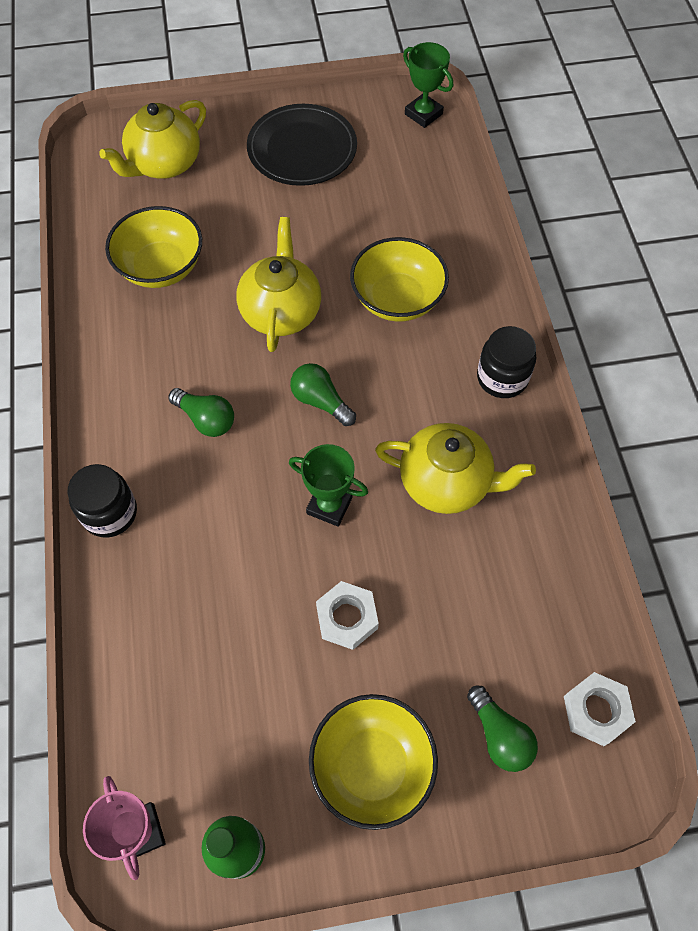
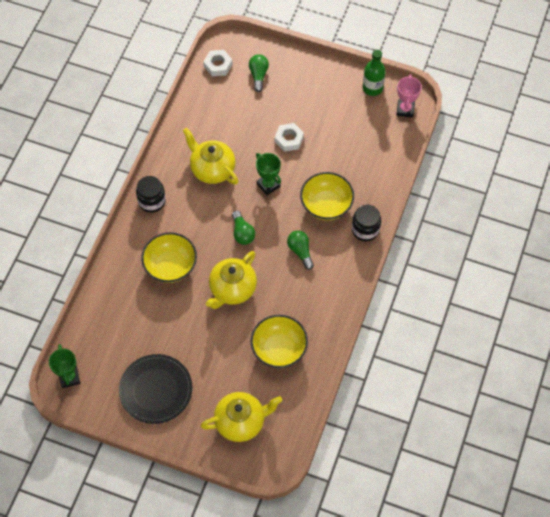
camera: 150 degrees left, 0 degrees up
yellow bowl [309,694,438,830] -> yellow bowl moved to [300,172,354,220]

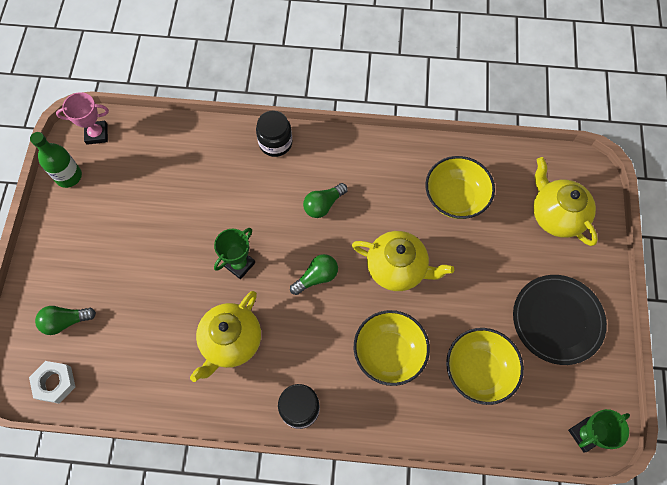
camera: 105 degrees left, 5 degrees up
white nut [275,123,304,152] -> none
yellow bowl [300,172,354,220] -> yellow bowl moved to [446,328,524,405]

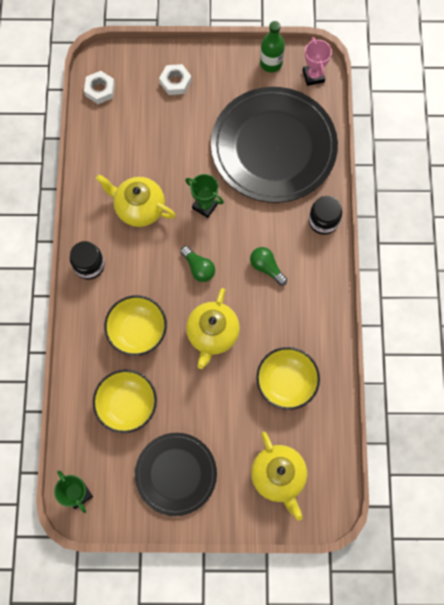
camera: 85 degrees right, 5 degrees up
green light bulb [35,306,96,335] -> none
yellow teapot [533,157,598,246] -> yellow teapot turned 105 degrees clockwise [251,431,307,521]
none -> white nut [159,64,192,95]
none -> black plate [211,87,338,203]

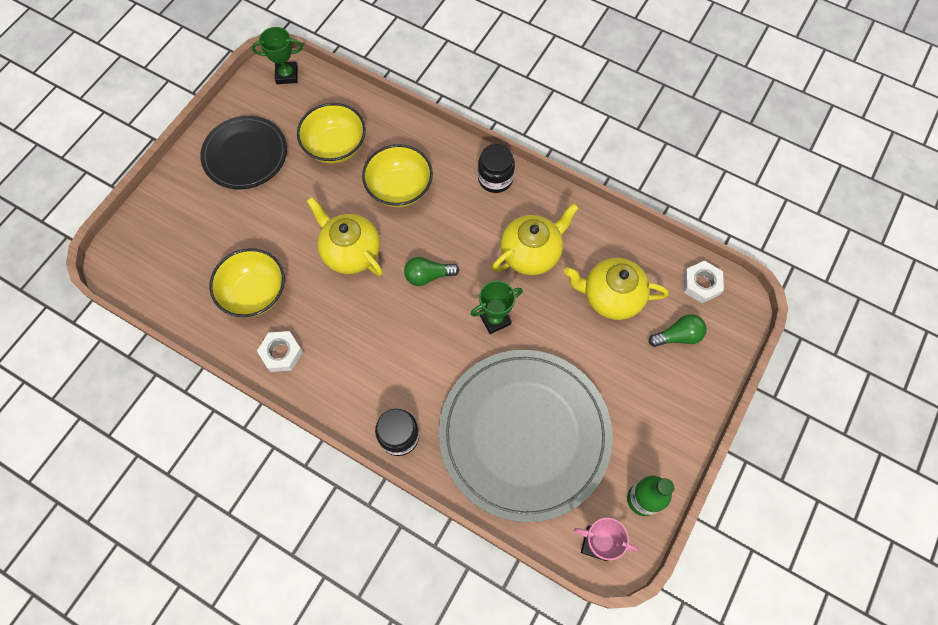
camera: 120 degrees right, 5 degrees down
white nut [159,64,192,95] -> white nut moved to [257,331,303,372]
black plate [211,87,338,203] -> grey plate [439,350,613,522]
green light bulb [250,247,287,285] -> green light bulb moved to [649,314,706,347]
yellow teapot [251,431,307,521] -> yellow teapot moved to [564,258,669,320]

